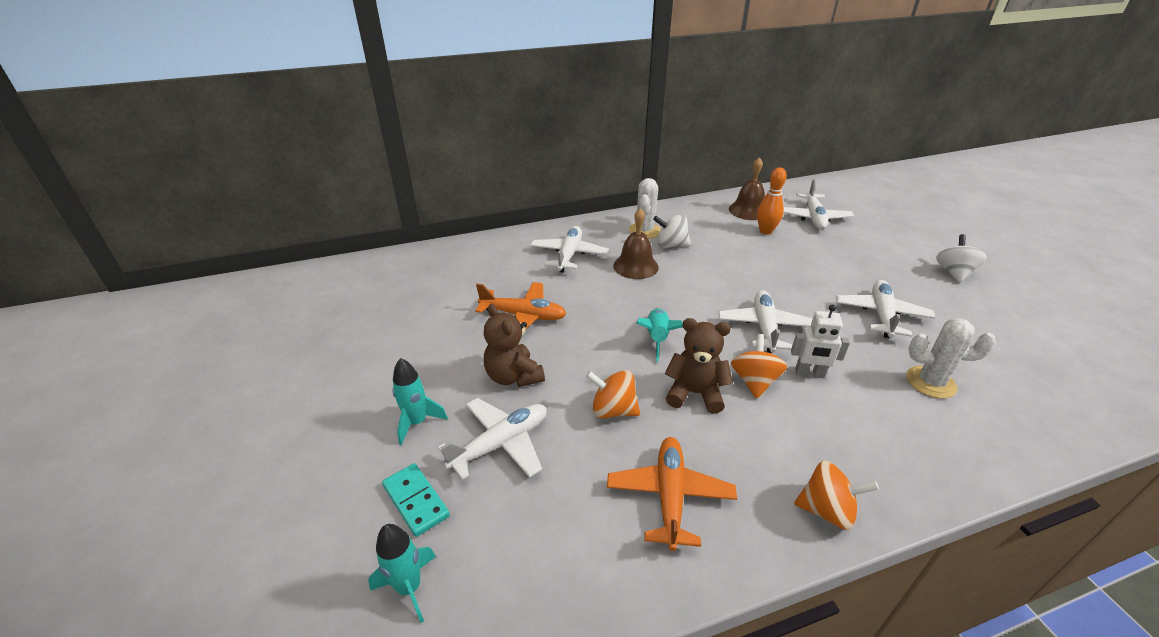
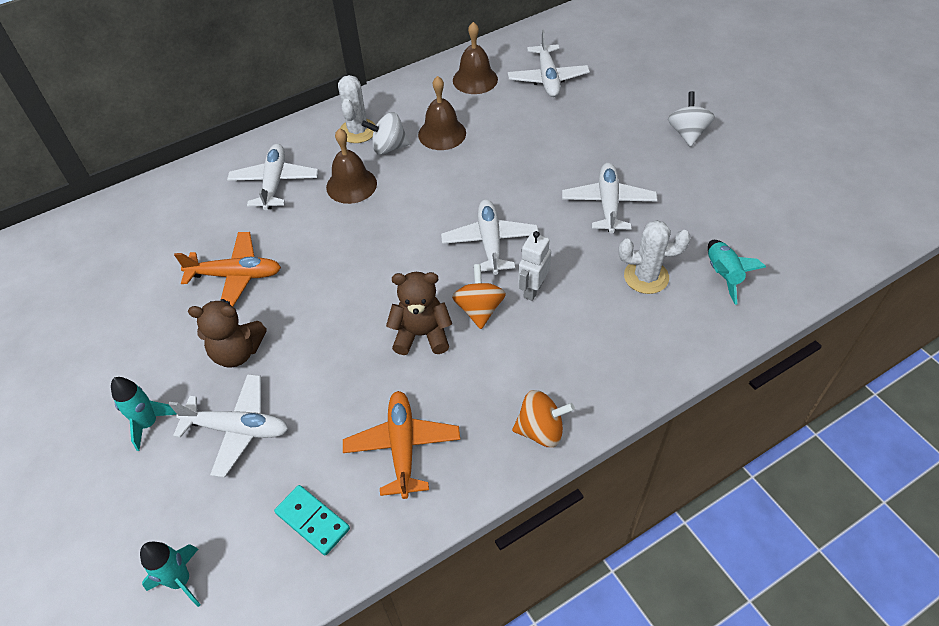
camera: 10 degrees left, 15 degrees up
turquoise domino [382,463,450,537] -> turquoise domino moved to [274,485,350,555]
white plane [438,398,547,480] -> white plane turned 60 degrees clockwise [169,374,288,478]
brown teddy bear [484,304,545,387] -> brown teddy bear turned 45 degrees counterclockwise [188,299,267,368]
orange spinning top [586,370,640,418] -> none
turquoise rocket [636,308,683,362] -> turquoise rocket moved to [708,240,766,305]
orange bowling pin [757,167,787,235] -> none
white robot [791,304,850,378] -> white robot turned 120 degrees clockwise [518,231,551,301]
none -> brown bell [418,76,466,150]

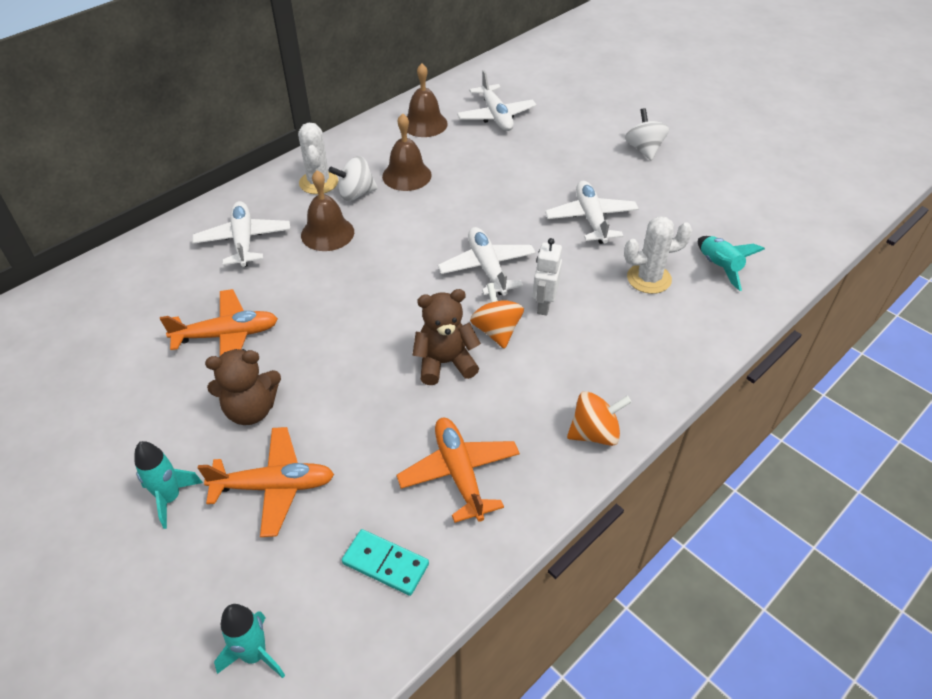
camera: 15 degrees left, 5 degrees down
white plane [169,374,288,478] -> orange plane [198,427,334,537]

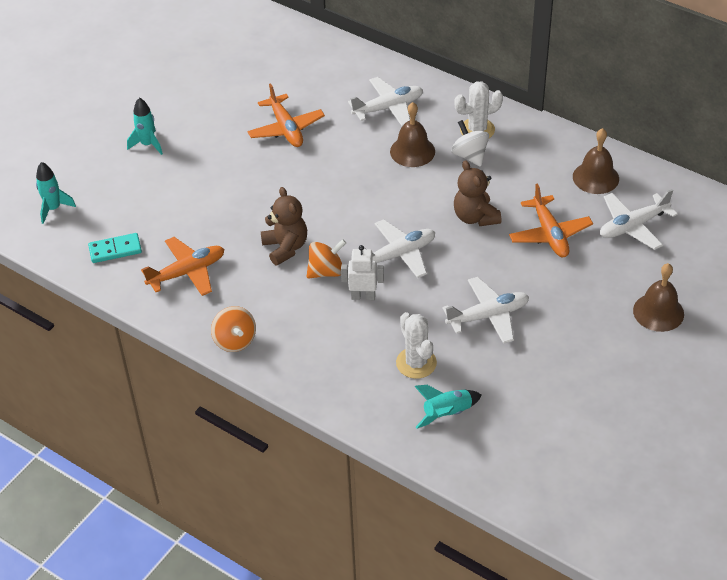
camera: 80 degrees right, 0 degrees up
orange plane [198,427,334,537] -> orange plane moved to [509,184,593,257]
brown teddy bear [205,349,281,425] -> brown teddy bear moved to [454,160,501,226]
turquoise domino [342,529,429,596] -> turquoise domino turned 60 degrees clockwise [88,233,142,263]
brown bell [382,113,432,191] -> brown bell moved to [633,263,684,332]
white spinning top [625,108,669,160] -> none

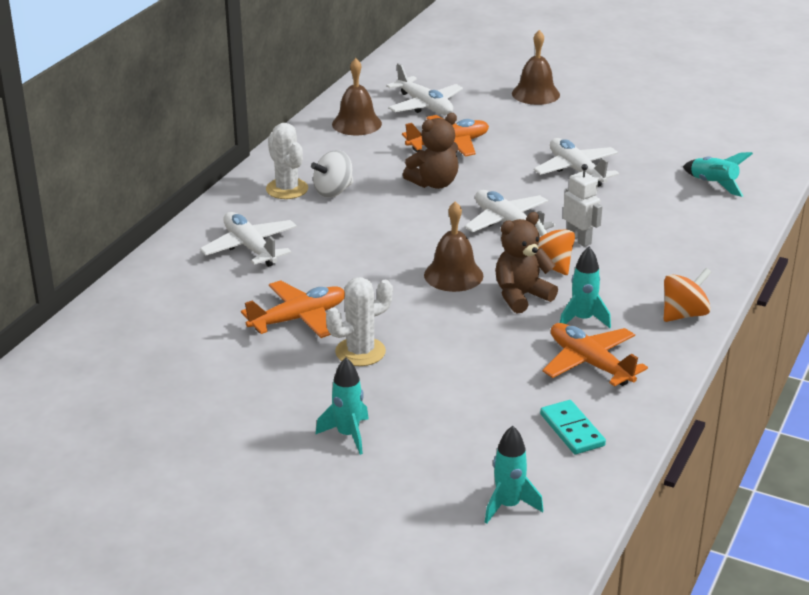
camera: 100 degrees left, 15 degrees down
white robot [341,245,384,300] -> white robot turned 150 degrees clockwise [563,164,603,247]
brown bell [390,102,435,167] -> brown bell moved to [424,201,483,292]
white cactus [396,312,437,379] -> white cactus moved to [326,277,393,366]
none -> turquoise rocket [560,247,611,328]

